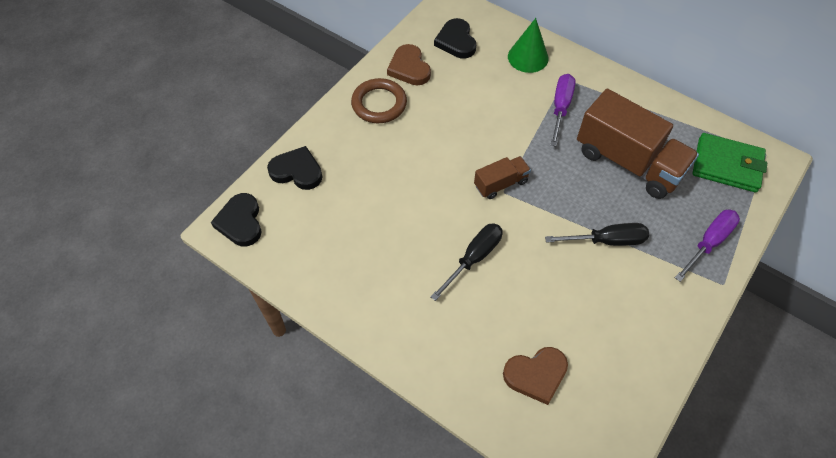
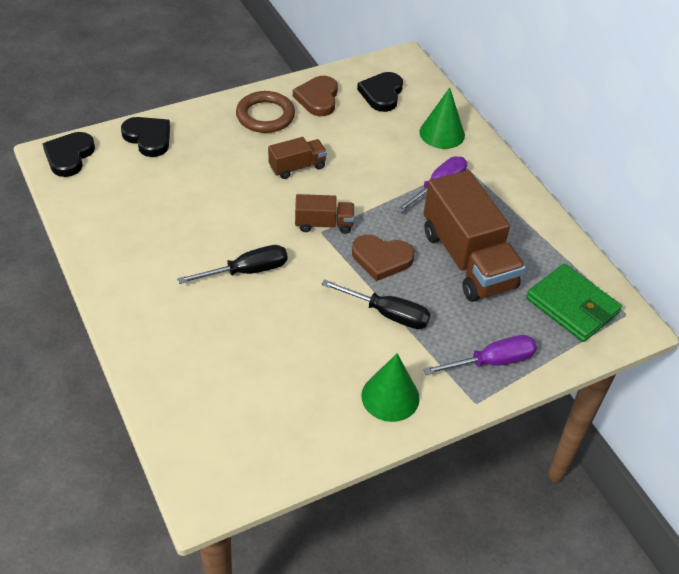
camera: 25 degrees right, 10 degrees down
brown heart [503,347,568,405] -> brown heart moved to [352,235,415,281]
none -> brown truck [268,137,327,179]
none -> green cone [361,353,420,422]

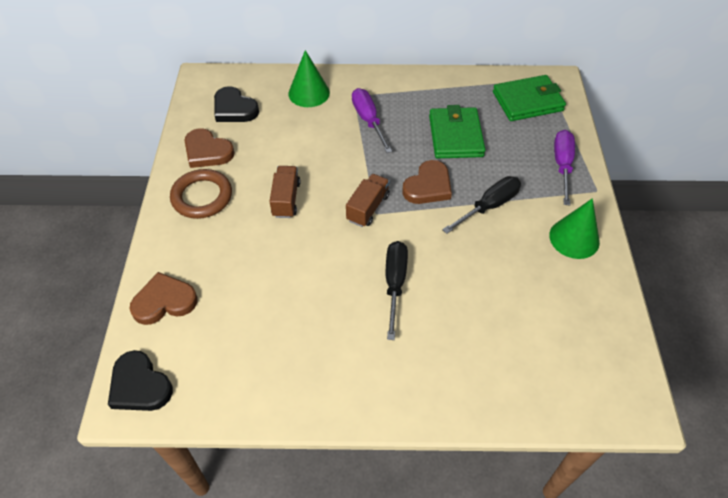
camera: 60 degrees left, 5 degrees up
black heart [121,117,170,157] -> brown heart [129,272,198,325]
brown truck [423,170,526,302] -> green wallet [429,105,486,158]

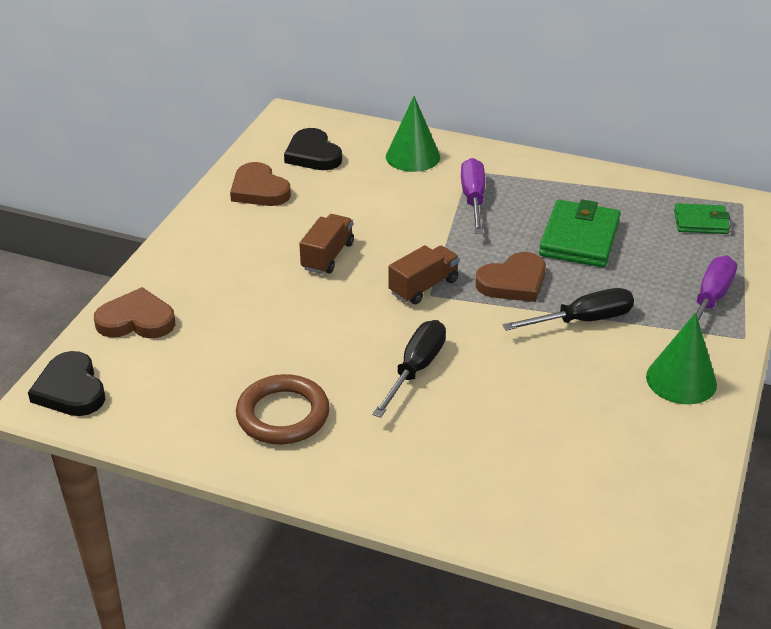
camera: 20 degrees right, 15 degrees down
brown ring [170,169,232,219] -> brown ring moved to [236,374,330,445]
green wallet [493,75,566,121] -> green wallet [674,203,730,234], size x0.60

